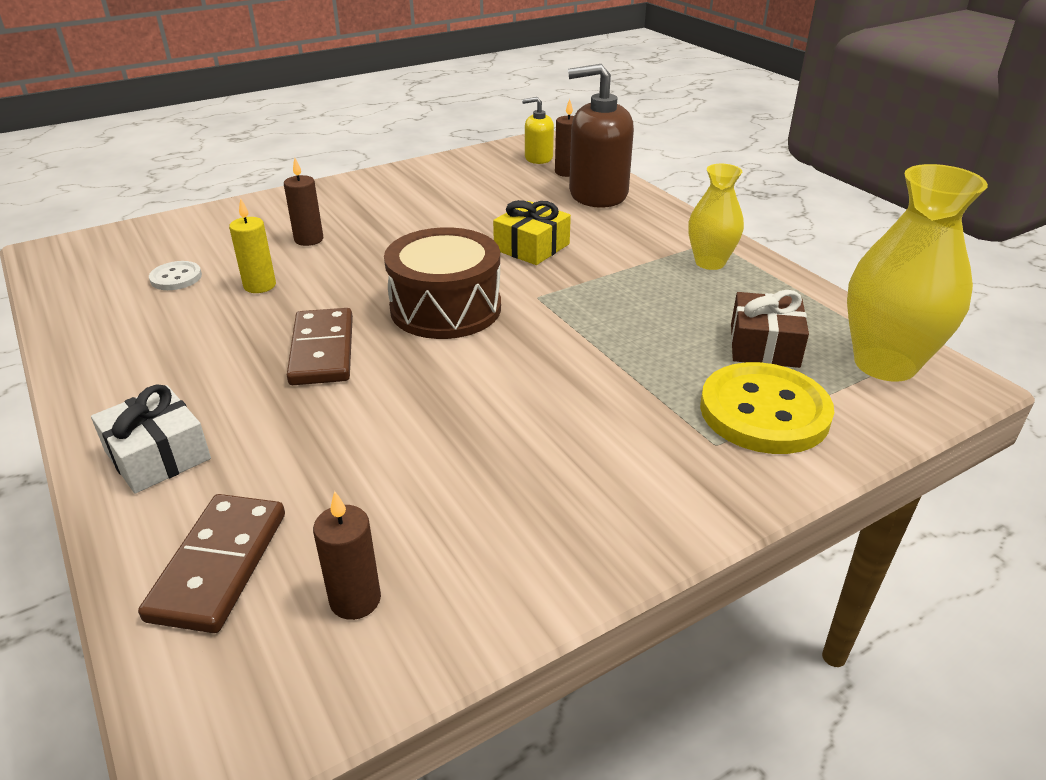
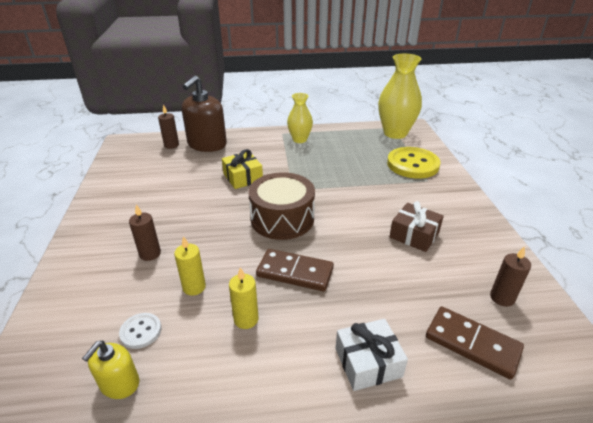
camera: 65 degrees left, 0 degrees up
yellow soap dispenser [522,97,554,164] -> yellow soap dispenser moved to [82,341,139,399]
brown gift [731,290,809,368] -> brown gift moved to [390,201,444,252]
none -> yellow candle [229,267,259,329]

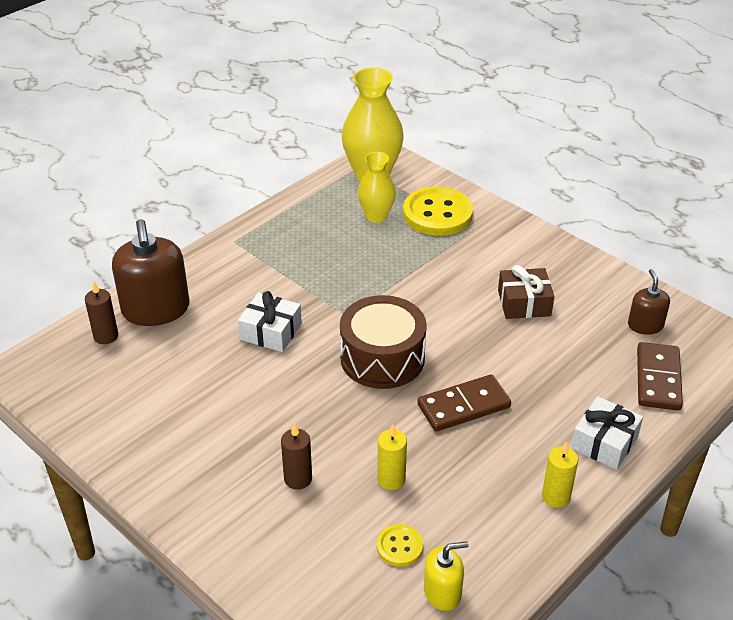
camera: 40 degrees left, 5 degrees up
yellow soap dispenser [82,341,139,399] -> yellow soap dispenser turned 90 degrees counterclockwise [424,541,468,611]
white button [119,313,162,349] -> yellow button [377,524,423,567]
yellow gift [222,149,263,189] -> white gift [238,291,302,352]
yellow candle [229,267,259,329] -> yellow candle moved to [542,441,578,508]
yellow vase [287,93,313,143] -> yellow vase moved to [357,152,396,223]
brown domino [426,307,524,380] -> brown domino turned 75 degrees counterclockwise [637,342,683,411]
brown candle [490,246,531,307] -> brown soap dispenser [628,269,670,335]

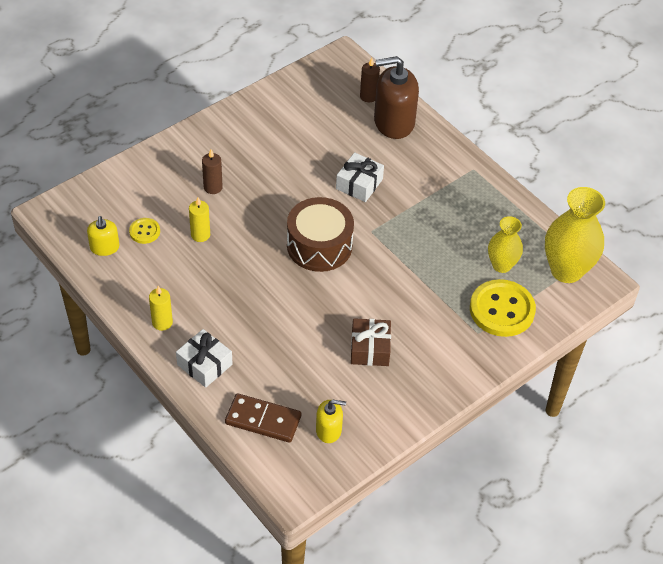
camera: 95 degrees right, 10 degrees up
brown domino [417,374,511,432] -> none
brown soap dispenser [628,269,670,335] -> yellow soap dispenser [316,400,346,443]

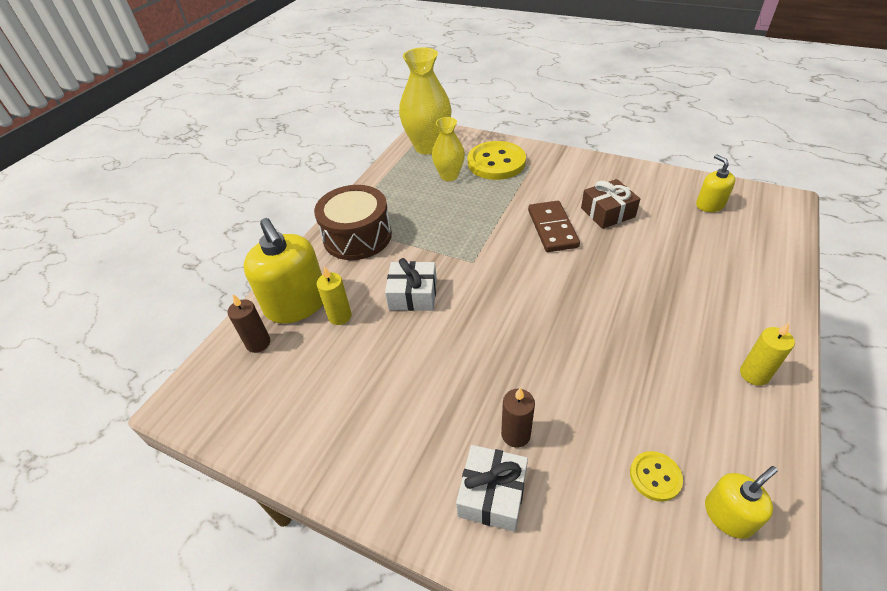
camera: 110 degrees left, 5 degrees down
white gift [176,329,233,388] -> white gift moved to [456,445,528,532]
yellow candle [189,197,210,242] -> yellow candle moved to [317,266,352,325]
brown domino [225,393,301,443] -> brown domino moved to [528,201,580,252]
brown drum [287,197,354,272] -> brown drum moved to [314,185,392,260]
brown soap dispenser [374,56,419,139] -> yellow soap dispenser [243,218,323,323]

